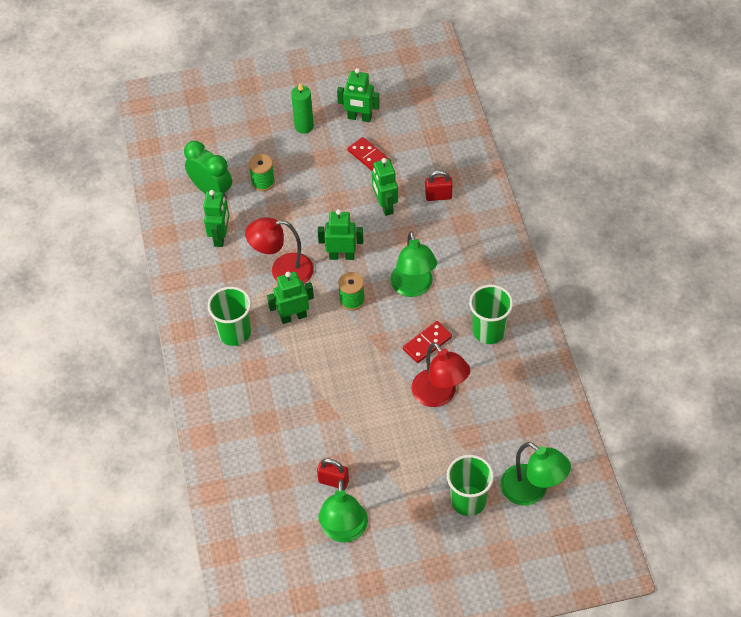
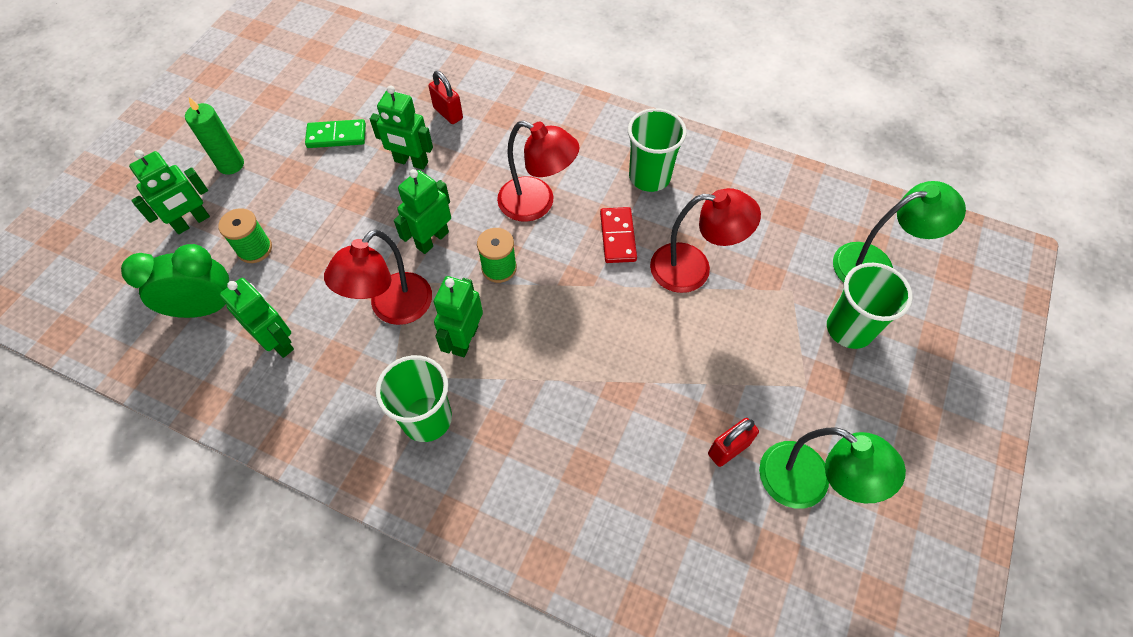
camera: 55 degrees left, 5 degrees up
green robot [337,68,380,122] -> green robot moved to [129,150,210,234]
red domino [348,137,391,171] -> green domino [305,119,366,148]
green lamp [390,231,437,297] -> red lamp [497,121,580,222]
red padlock [425,170,453,201] -> red padlock turned 75 degrees counterclockwise [428,71,463,124]

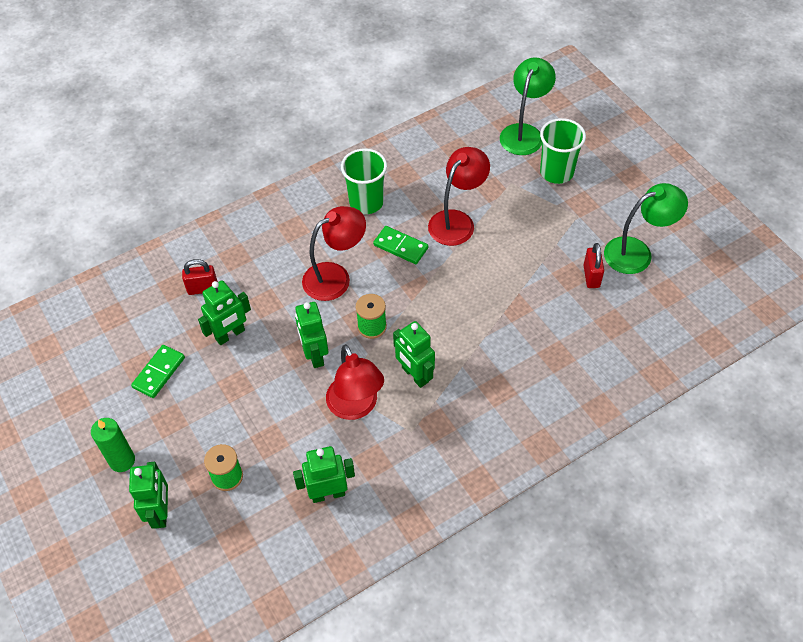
camera: 55 degrees left, 5 degrees down
green clock [121,244,229,318] -> none
green cup [375,355,452,442] -> none
red domino [600,207,637,263] -> green domino [373,226,428,264]

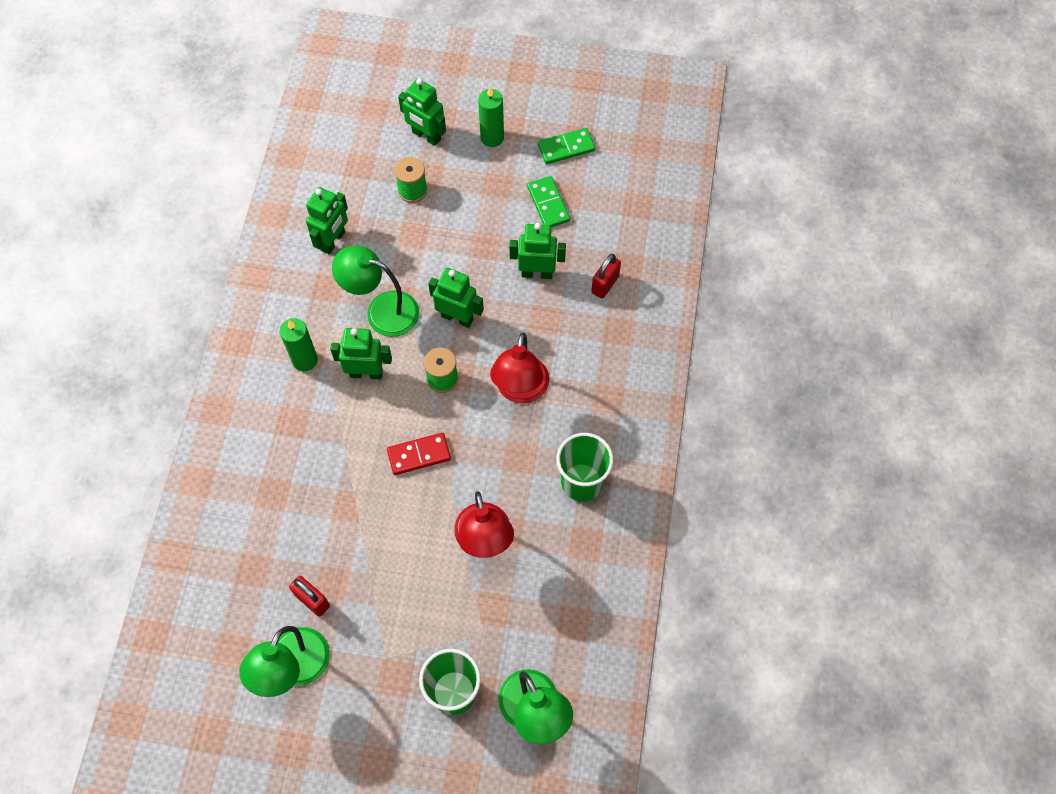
camera: 130 degrees right, 10 degrees up
green robot [198,280,251,345] -> green robot turned 90 degrees clockwise [509,223,566,279]
red lamp [326,344,384,420] -> green lamp [332,246,419,337]
green domino [373,226,428,264] -> green domino moved to [538,128,595,164]
none -> green candle [280,318,318,372]
none -> red domino [387,433,451,475]

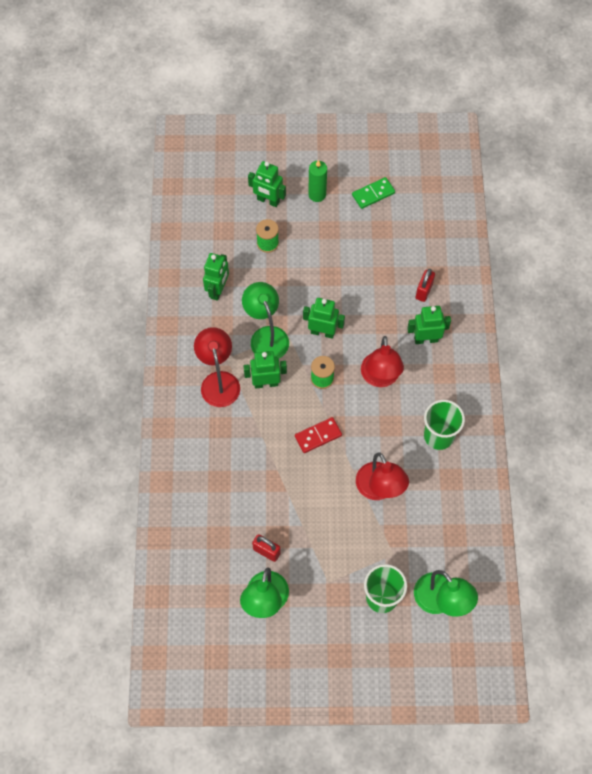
camera: 10 degrees left, 0 degrees up
green candle [280,318,318,372] -> red lamp [194,327,240,407]
green lamp [332,246,419,337] -> green lamp turned 60 degrees clockwise [242,282,289,358]
green robot [509,223,566,279] -> green robot moved to [407,306,451,344]
green domino [527,176,570,227] -> none

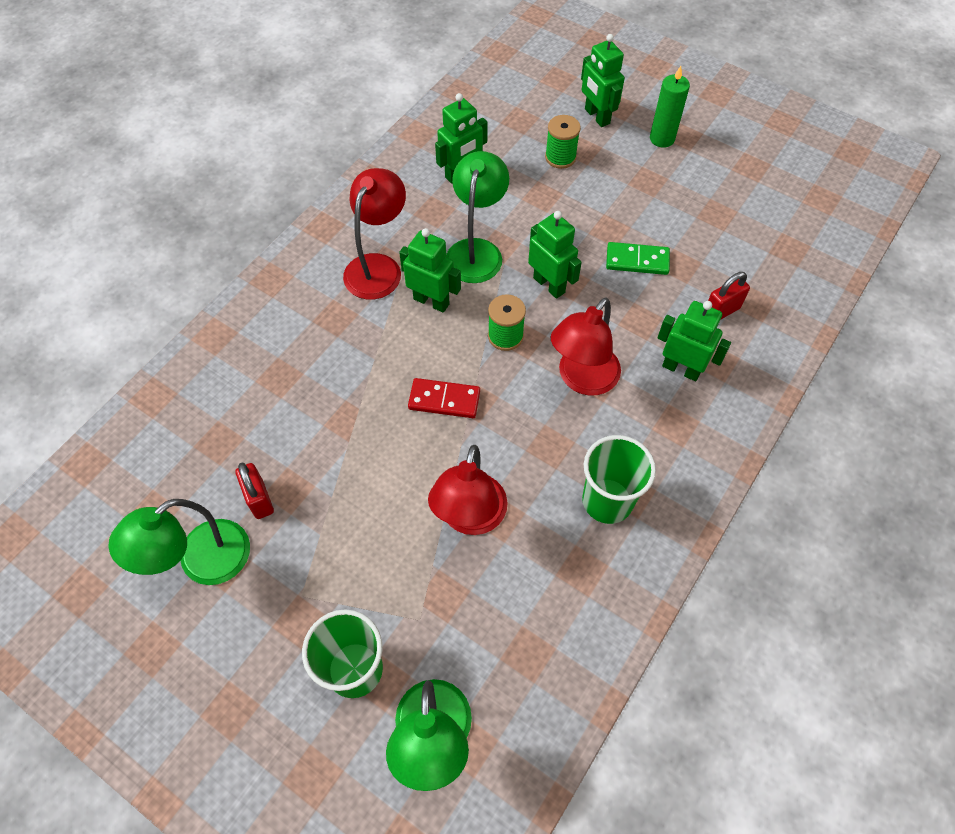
camera: 35 degrees right, 5 degrees down
green domino [352,177,395,209] -> green domino moved to [606,242,670,275]

